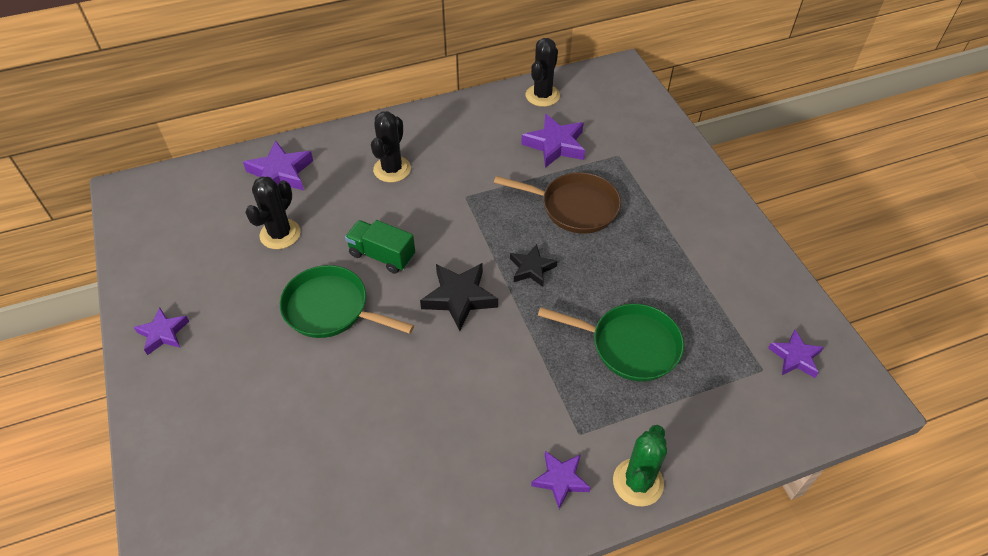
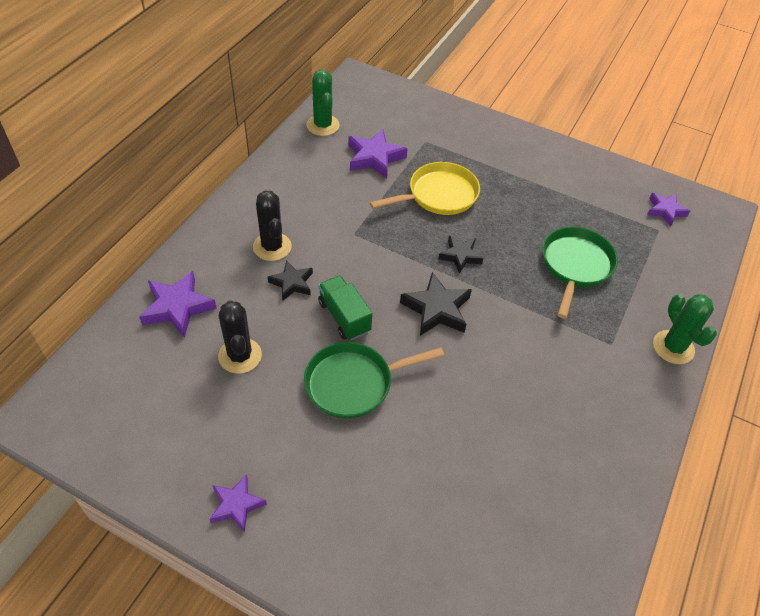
camera: 45 degrees left, 0 degrees up
green truck [345,220,415,274] -> green truck turned 75 degrees clockwise [318,275,372,340]
brown pan [494,172,621,234] -> yellow pan [370,162,480,215]
black cactus [526,38,560,107] -> green cactus [306,70,340,136]
purple star [531,451,591,509] -> none
green pan [538,304,684,382] -> green pan turned 45 degrees counterclockwise [542,227,618,319]
none -> black star [268,260,313,301]

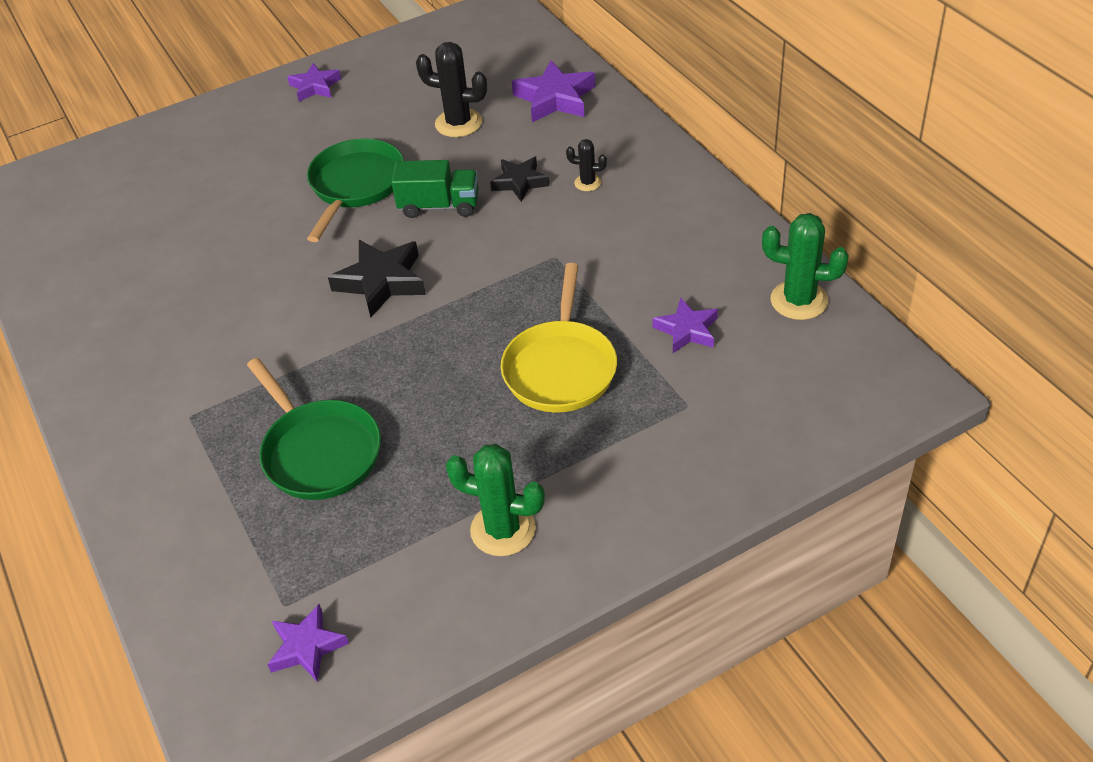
camera: 130 degrees right, 5 degrees down
black cactus [253,191,292,261] -> black cactus [566,139,607,191], size x0.54
purple star [348,129,408,179] -> purple star [653,297,718,353], size x0.65
black star [438,236,484,274] -> none
green cactus [653,294,717,364] -> green cactus moved to [446,444,545,556]

